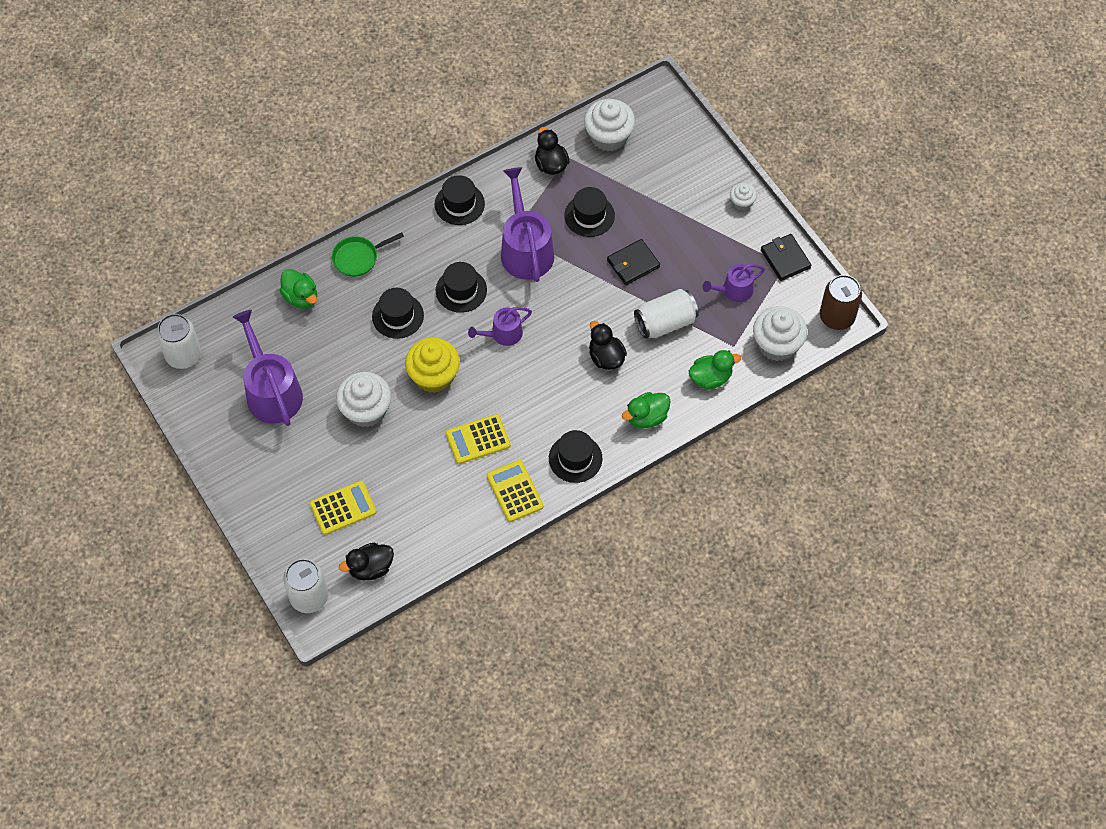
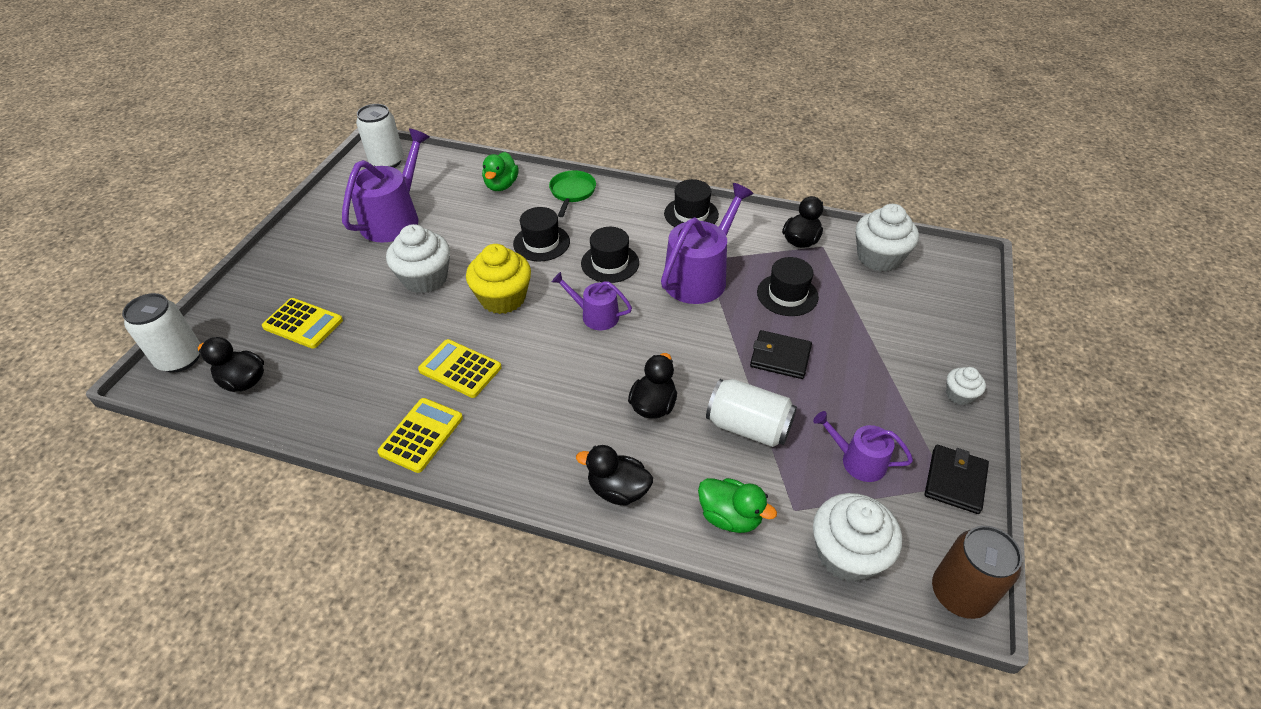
camera: 50 degrees right, 15 degrees down
green pan [332,232,404,277] -> green pan turned 75 degrees clockwise [549,170,596,217]
black hat [549,430,602,483] -> none
green duck [622,392,671,429] -> black duck [576,445,653,506]

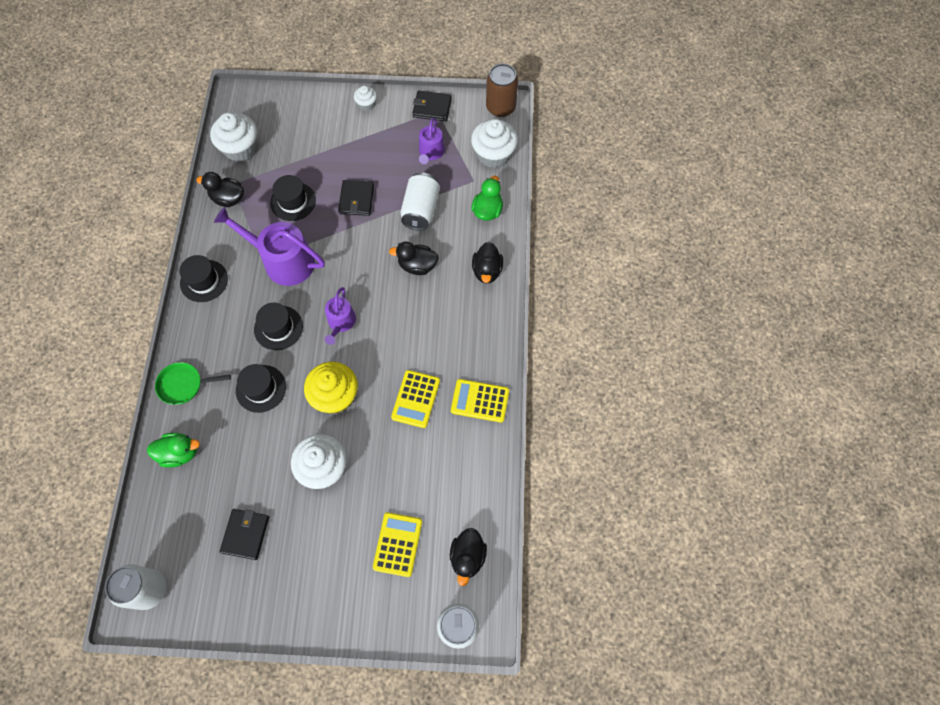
camera: 105 degrees left, 20 degrees up
purple watering can [342,129,430,242] -> black wallet [220,509,269,560]

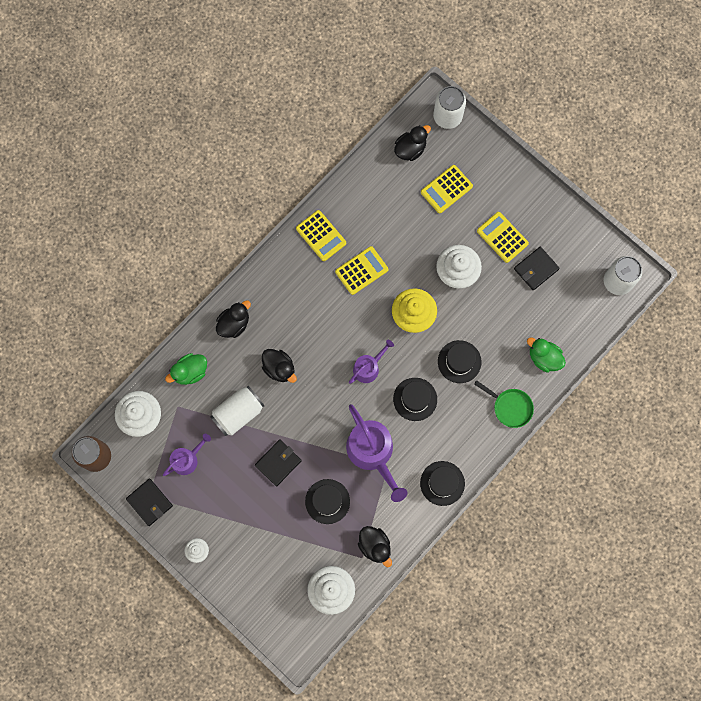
camera: 140 degrees left, 10 degrees up
none -> yellow calculator [477,212,529,263]

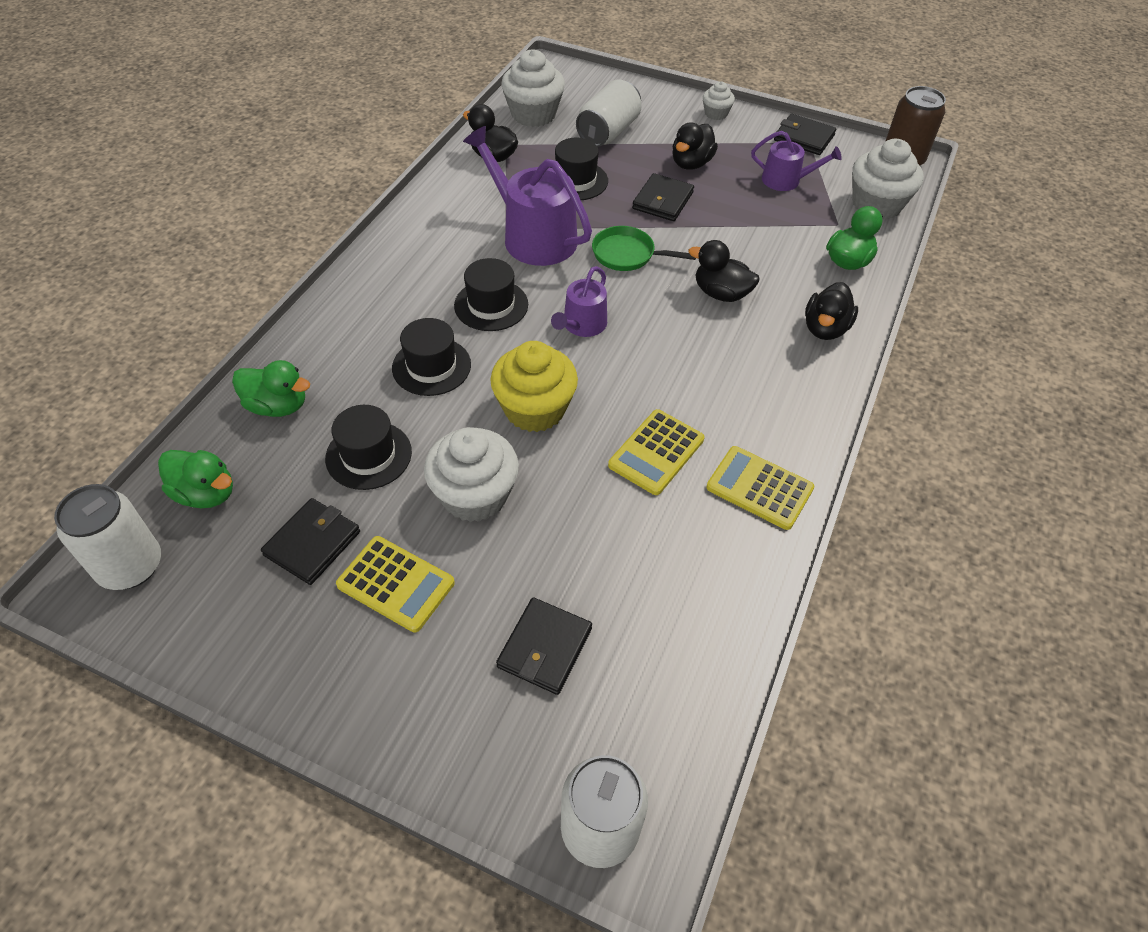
camera: 160 degrees right, 25 degrees down
purple watering can [163,434,211,476] -> purple watering can turned 105 degrees counterclockwise [751,131,842,191]
white can [210,386,264,436] -> white can moved to [576,79,642,147]
black duck [394,125,431,161] -> black duck moved to [672,122,718,170]
black hat [420,461,465,506] -> black hat moved to [325,405,412,490]
yellow calculator [421,165,473,213] -> black wallet [496,597,592,695]
green pan [474,380,534,428] -> green pan moved to [592,226,696,271]
none -> green duck [158,450,233,508]

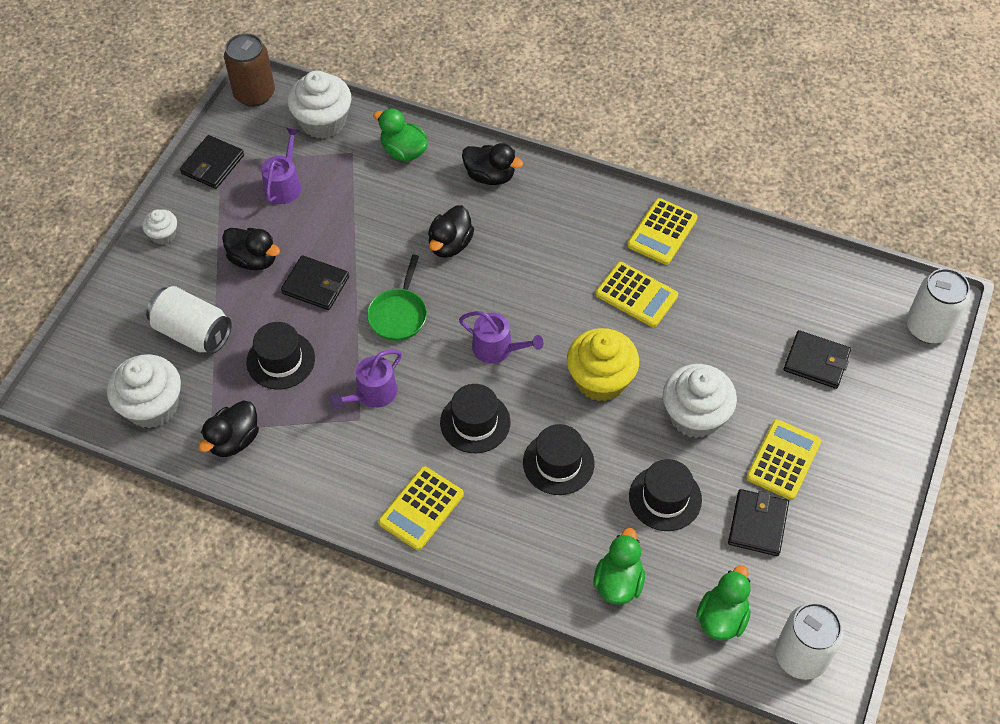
camera: 90 degrees left, 5 degrees up
black wallet [261,498,360,585] -> black wallet turned 75 degrees clockwise [728,489,789,556]
purple watering can [463,126,592,266] -> purple watering can [330,350,402,409], size x0.56
none -> yellow calculator [378,466,464,550]

